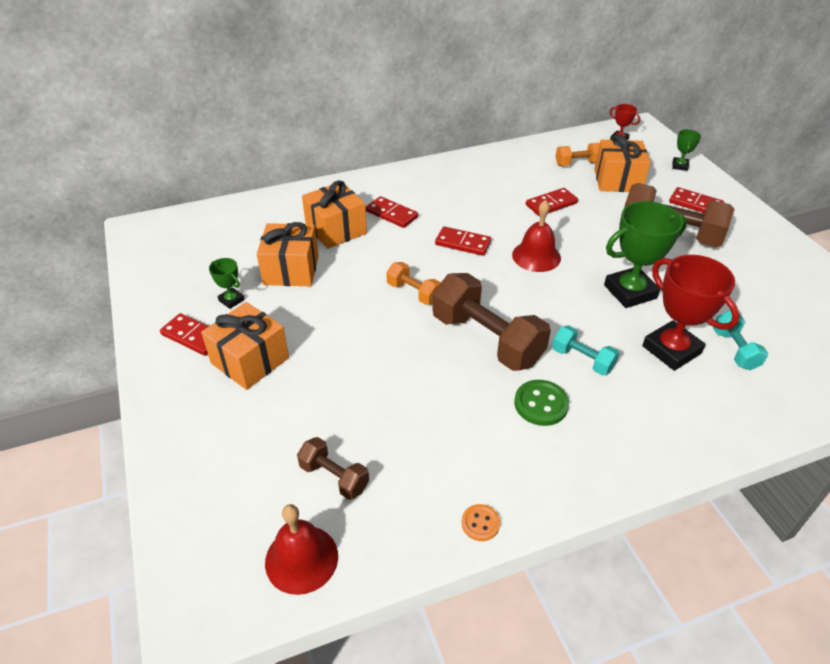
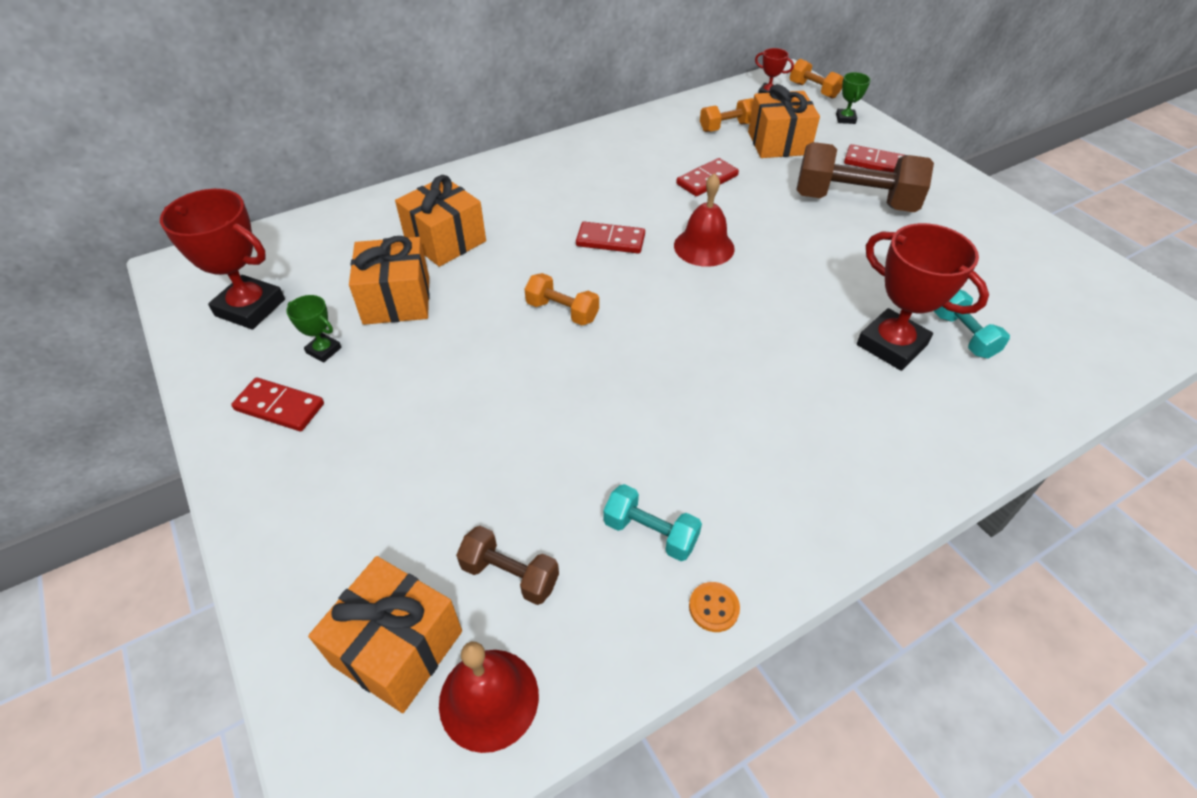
camera: 10 degrees left, 5 degrees up
orange gift [201,302,289,390] -> orange gift moved to [308,556,462,713]
red domino [366,196,418,228] -> none
brown dumbbell [433,273,551,371] -> none
green button [514,380,569,426] -> none
turquoise dumbbell [552,325,619,376] -> turquoise dumbbell moved to [603,484,702,561]
green trophy [604,201,687,308] -> none
none -> red trophy [160,189,285,329]
none -> orange dumbbell [790,59,844,99]

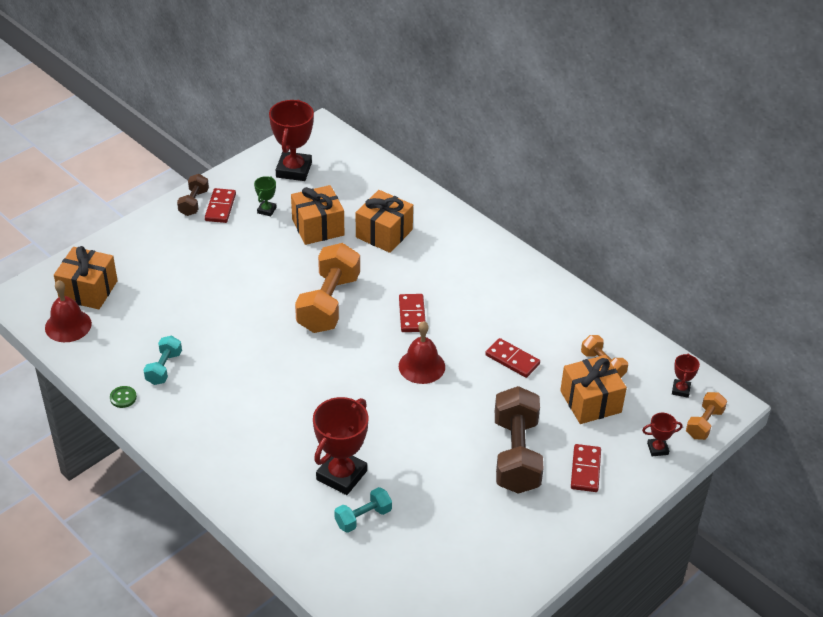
camera: 75 degrees right, 5 degrees down
brown dumbbell [456,526,559,605] -> brown dumbbell moved to [177,174,209,216]
orange dumbbell [525,273,599,325] -> orange dumbbell [295,243,360,333], size x1.95
orange button [689,582,740,632] -> green button [110,386,137,408]
green trophy [836,72,871,124] -> red trophy [642,413,683,456]

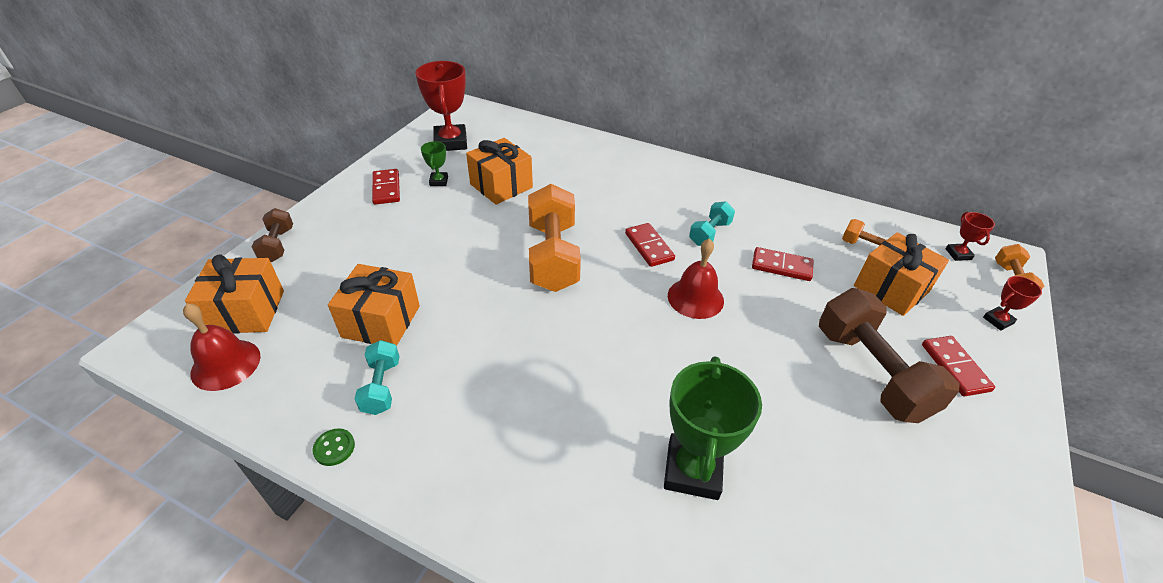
camera: 20 degrees left, 0 degrees up
brown dumbbell [177,174,209,216] -> brown dumbbell moved to [252,208,293,262]
red trophy [313,397,368,495] -> green trophy [664,357,762,500]
turquoise dumbbell [334,487,392,533] -> turquoise dumbbell moved to [689,201,735,246]
orange gift [356,190,413,253] -> orange gift moved to [328,264,420,346]

